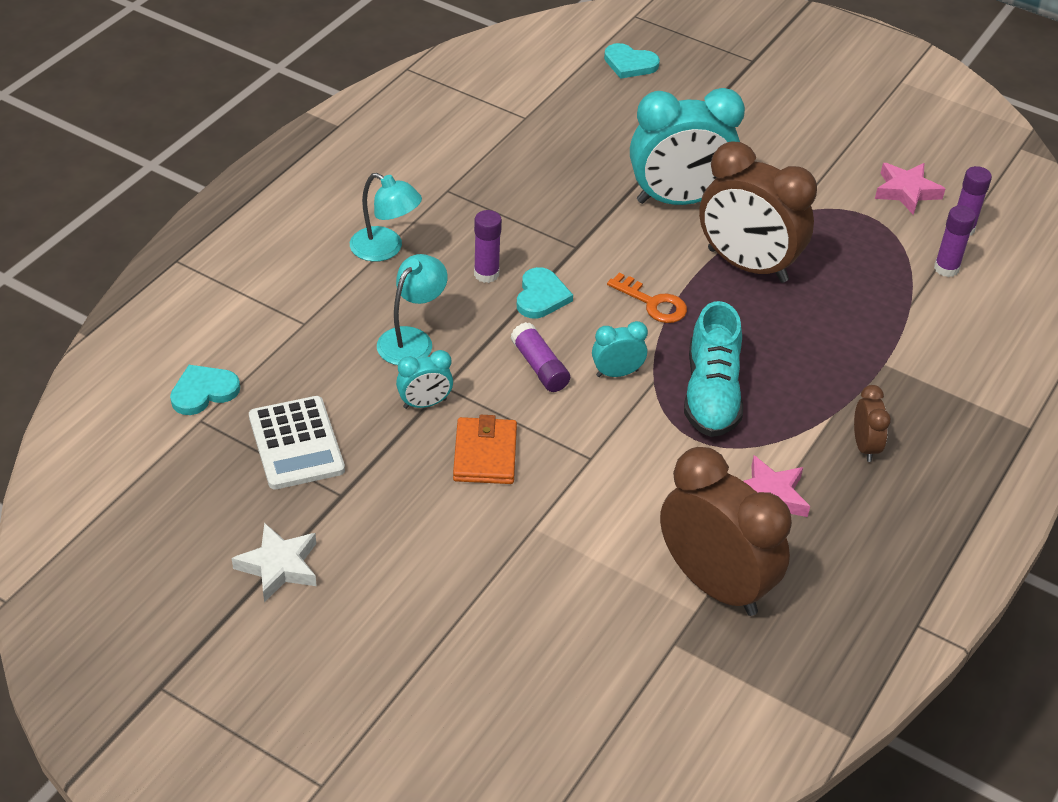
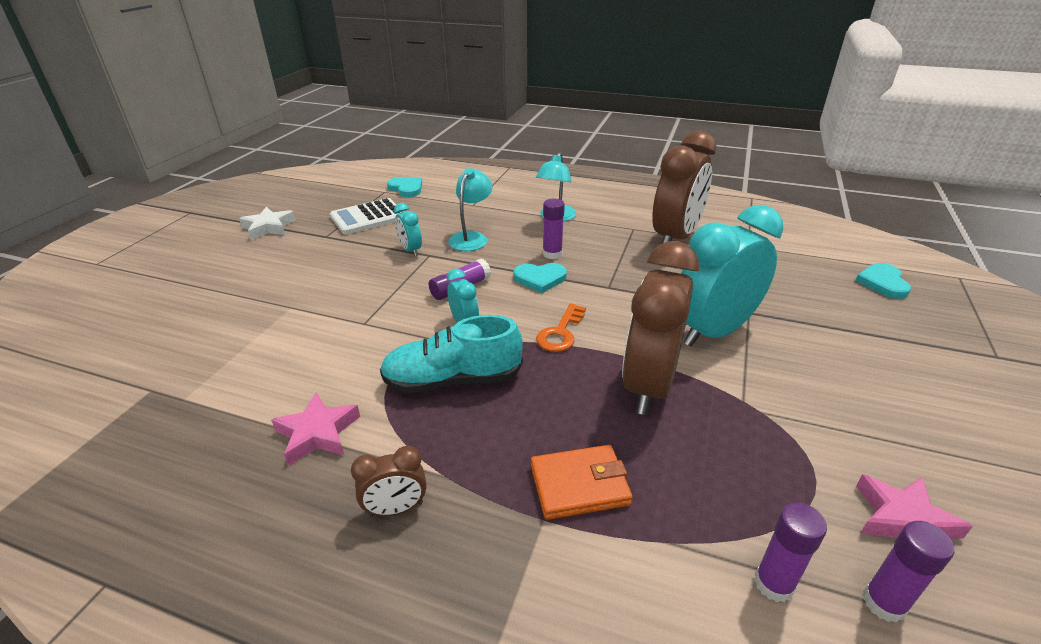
camera: 80 degrees right, 10 degrees down
turquoise lamp [377,254,448,365] -> turquoise lamp turned 90 degrees counterclockwise [448,168,492,251]
orange wallet [453,415,517,484] -> orange wallet moved to [531,445,632,520]
turquoise clock [630,88,745,205] -> turquoise clock turned 75 degrees clockwise [681,205,783,347]
brown clock [660,447,792,616] -> brown clock moved to [652,130,716,244]

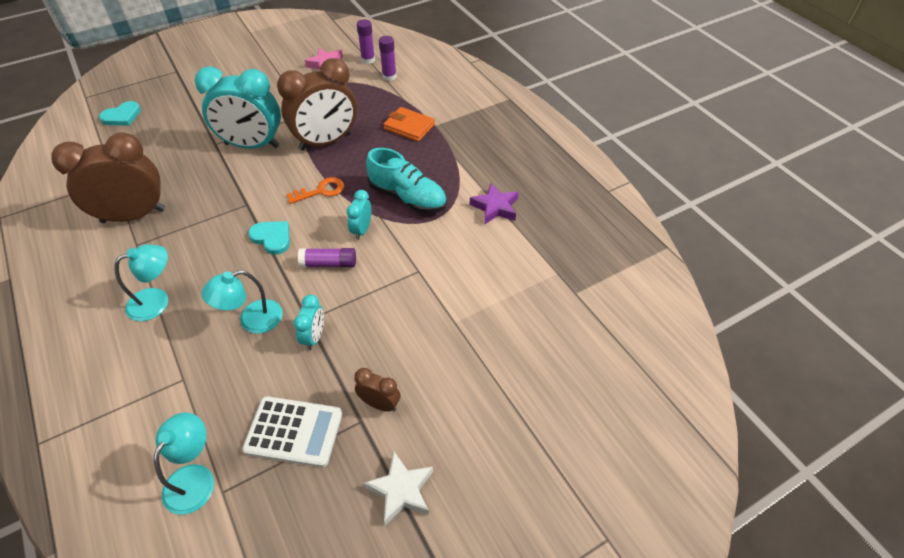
camera: 140 degrees left, 15 degrees up
pink star [271,393,360,466] -> purple star [470,183,519,224]
brown clock [351,446,427,516] -> brown clock moved to [354,368,401,412]
turquoise heart [387,177,422,197] -> turquoise lamp [154,412,214,515]
purple glue stick [543,199,565,259] -> none

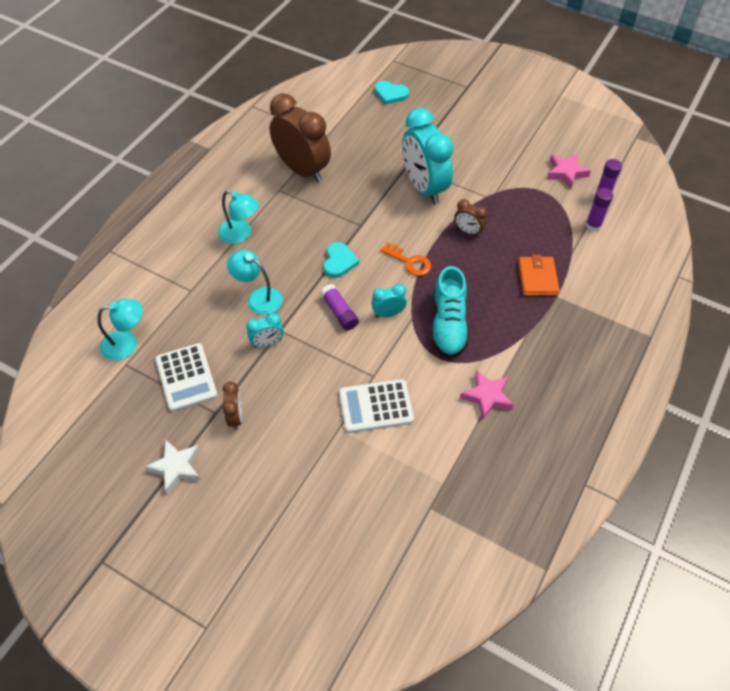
camera: 60 degrees right, 5 degrees up
brown clock [277,58,357,151] -> brown clock [454,199,487,237], size x0.45
purple star [470,183,519,224] -> pink star [460,370,514,420]
none -> white calculator [339,379,414,433]

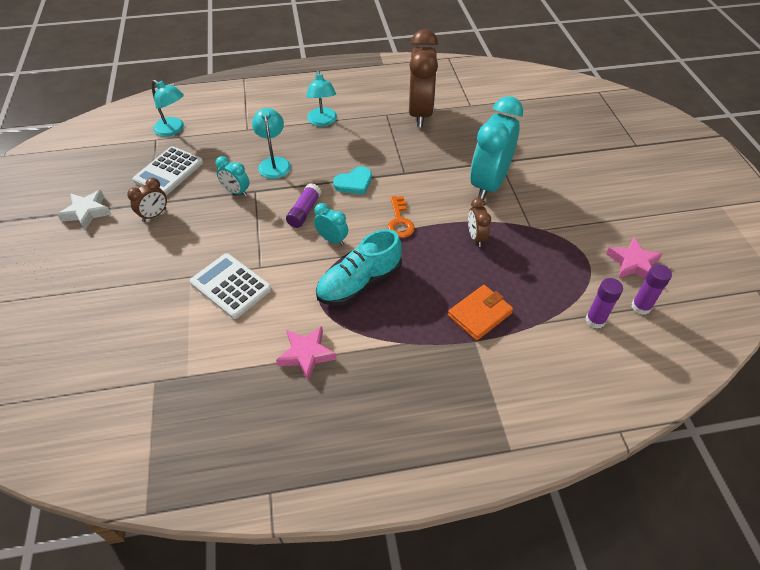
camera: 50 degrees right, 5 degrees down
turquoise heart [375,81,409,105] -> none

